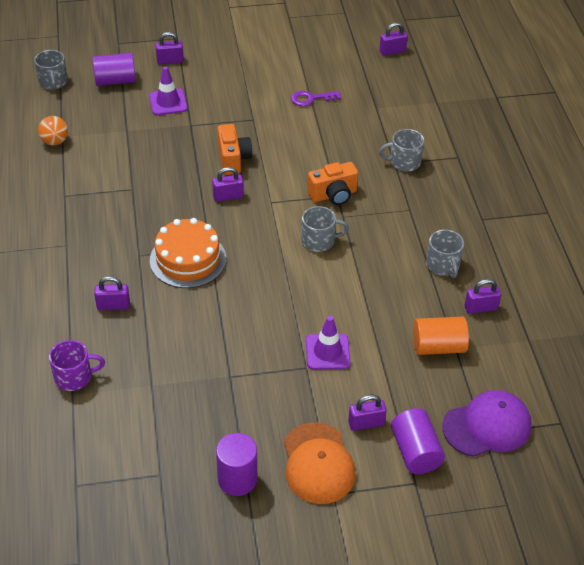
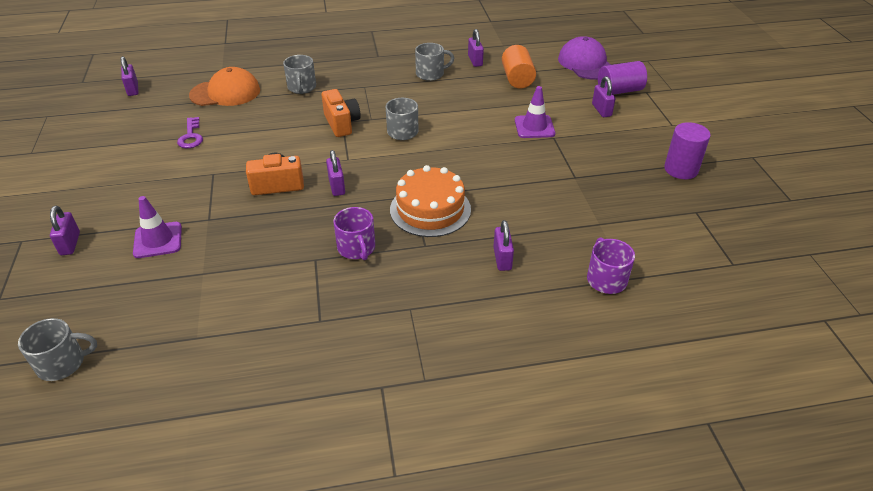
camera: 90 degrees left, 5 degrees down
orange ball [38,116,68,145] -> none
purple cylinder [92,53,136,86] -> none
orange cap [284,422,356,504] -> orange cap moved to [189,67,260,106]
none -> purple mug [333,207,375,260]

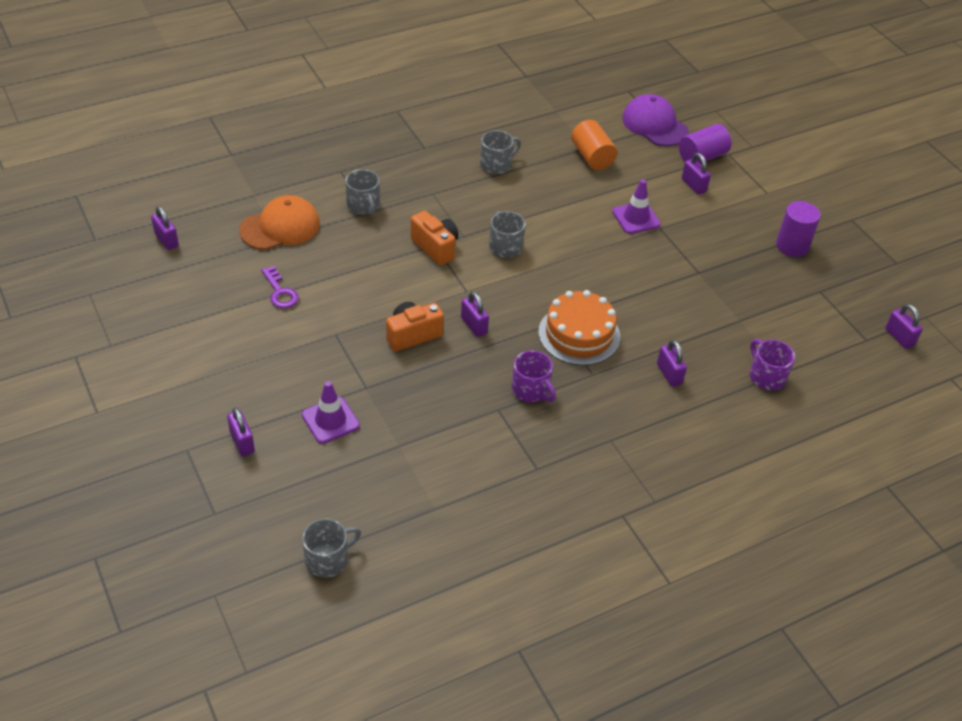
camera: 20 degrees left, 5 degrees up
purple padlock [468,29,484,67] -> purple padlock moved to [885,304,923,349]

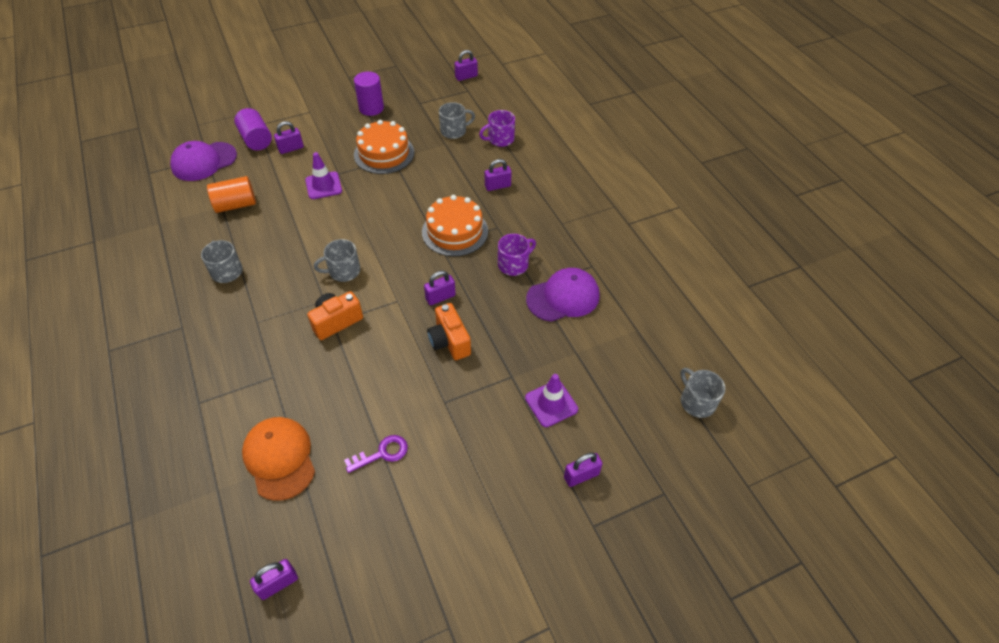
camera: 85 degrees left, 5 degrees up
grey mug [345,169,380,215] -> grey mug moved to [439,102,475,139]
none -> orange cake [354,120,414,174]
none -> purple cap [526,268,600,322]

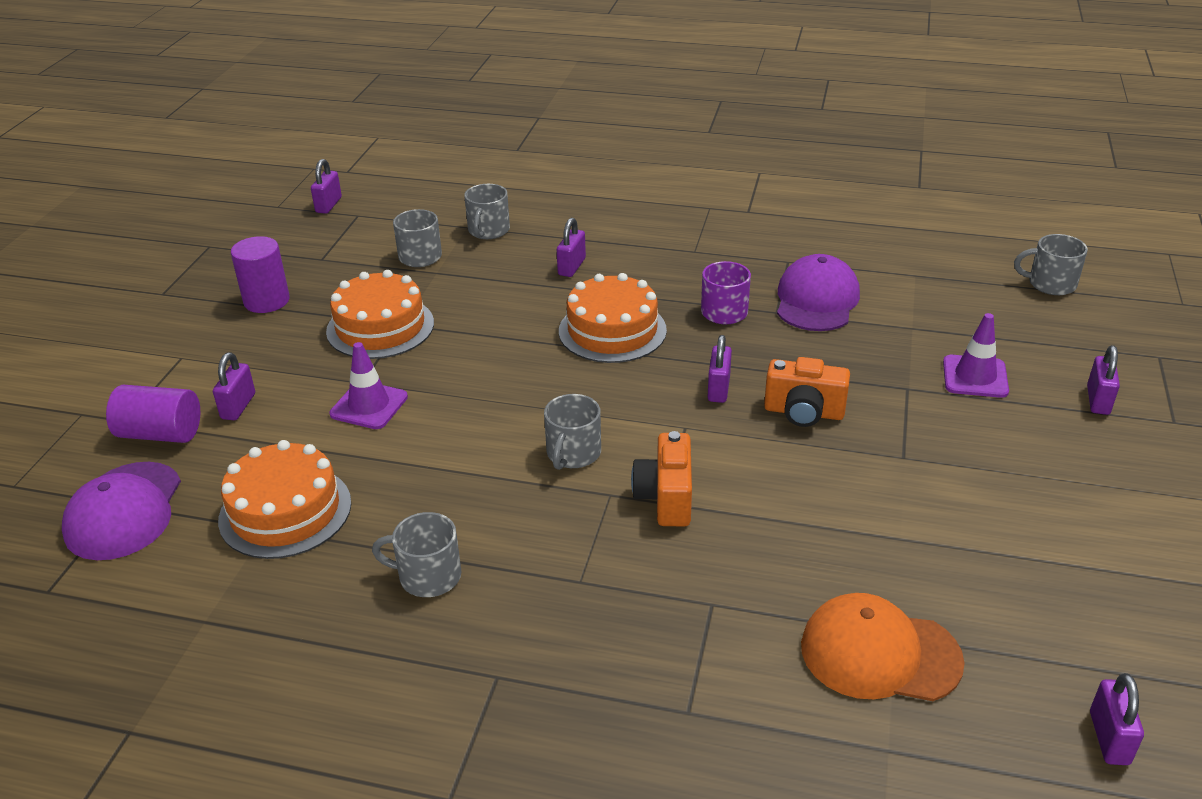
camera: 50 degrees left, 15 degrees down
orange cylinder [207,176,256,213] -> orange cake [218,440,351,559]
purple key [344,435,408,473] -> none
purple mug [479,110,515,147] -> grey mug [464,184,510,239]

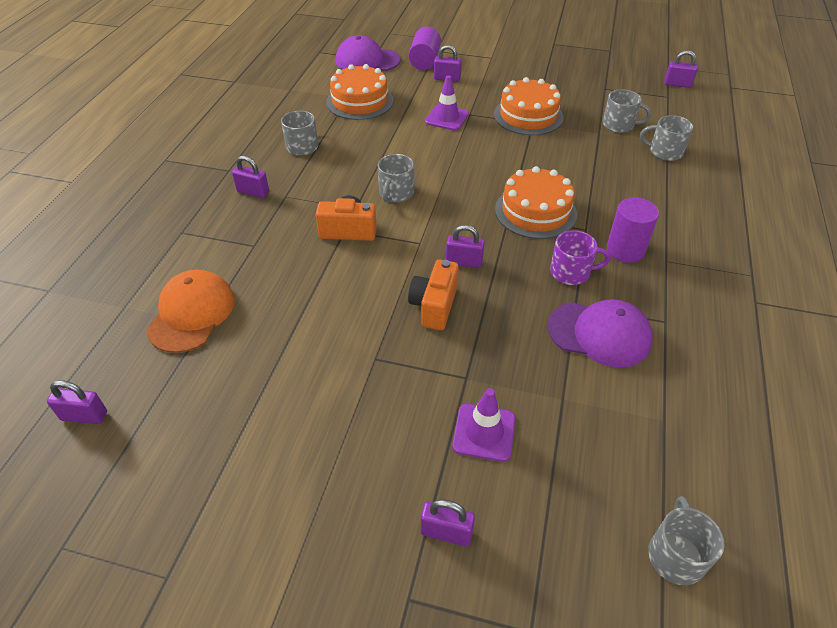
camera: 90 degrees right, 10 degrees up
purple cylinder [231,236,290,313] -> purple cylinder moved to [607,197,659,263]
grey mug [544,394,601,470] -> grey mug turned 90 degrees counterclockwise [378,154,414,203]
purple padlock [557,218,586,277] -> purple padlock moved to [232,156,269,198]

